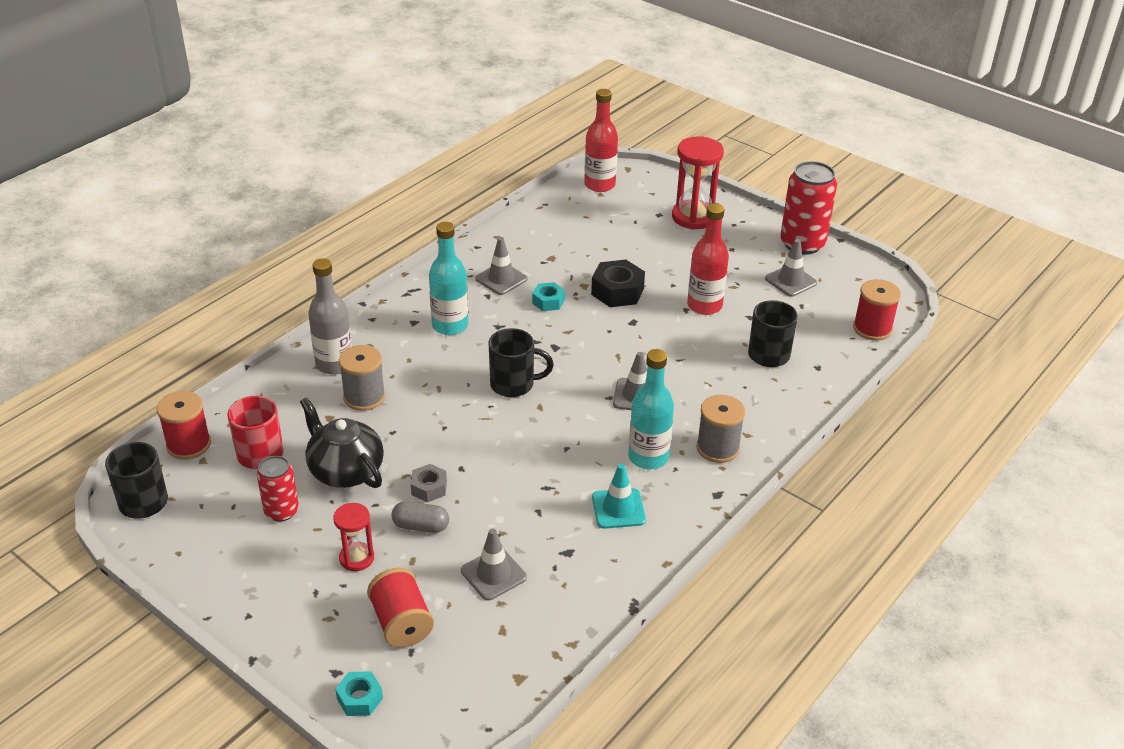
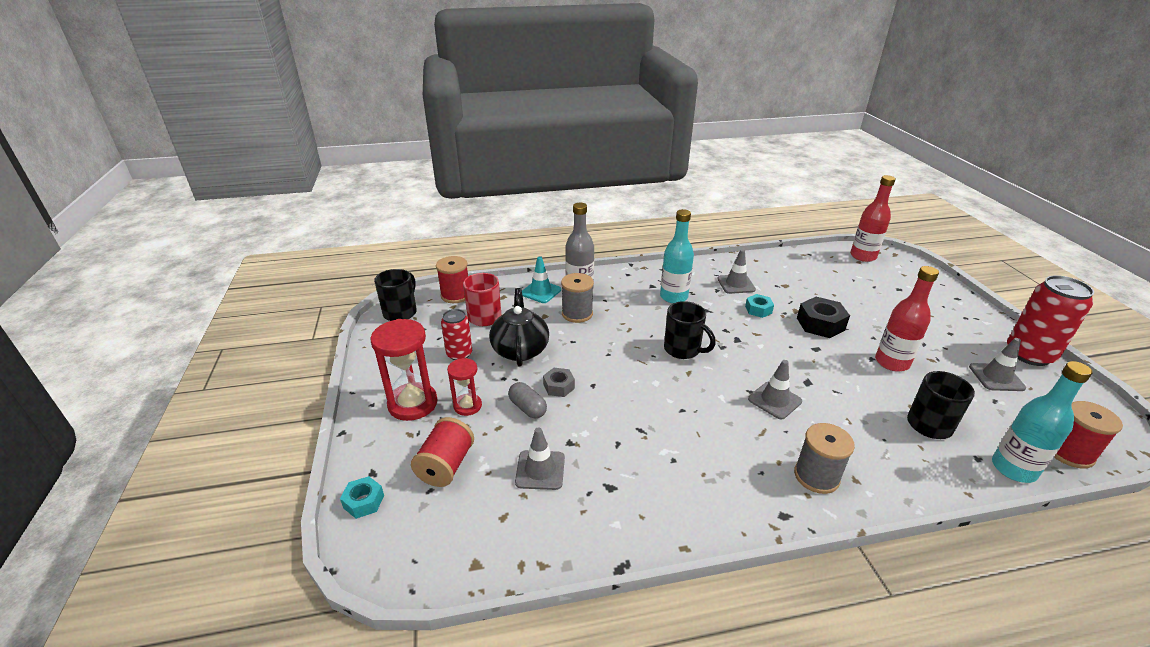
camera: 40 degrees right, 5 degrees down
turquoise traffic cone [592,464,646,529] -> turquoise traffic cone moved to [522,256,561,303]
turquoise bottle [628,349,674,469] -> turquoise bottle moved to [992,361,1092,483]
red hourglass [672,136,724,230] -> red hourglass moved to [370,319,438,421]

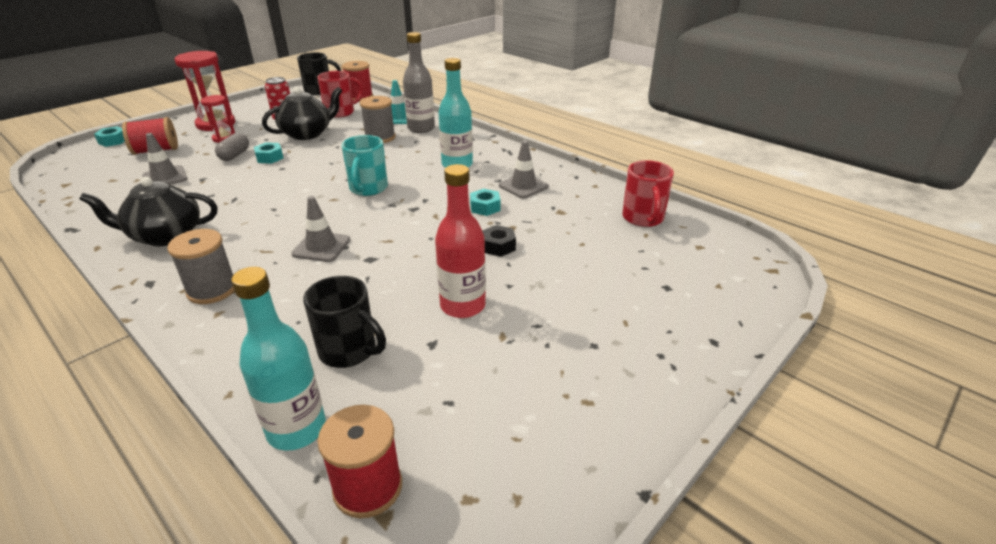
camera: 55 degrees right, 0 degrees up
grey nut [543,368,575,397] -> turquoise nut [254,142,284,164]
black mug [664,301,716,359] -> turquoise mug [342,135,388,196]
black nut [797,297,850,338] -> black nut [482,225,516,257], size x0.60
red bottle [850,175,896,262] -> none
grey traffic cone [969,338,1026,391] -> none
red can [1007,275,1094,366] -> none
none -> black teapot [79,177,217,246]
none -> red mug [622,160,674,227]

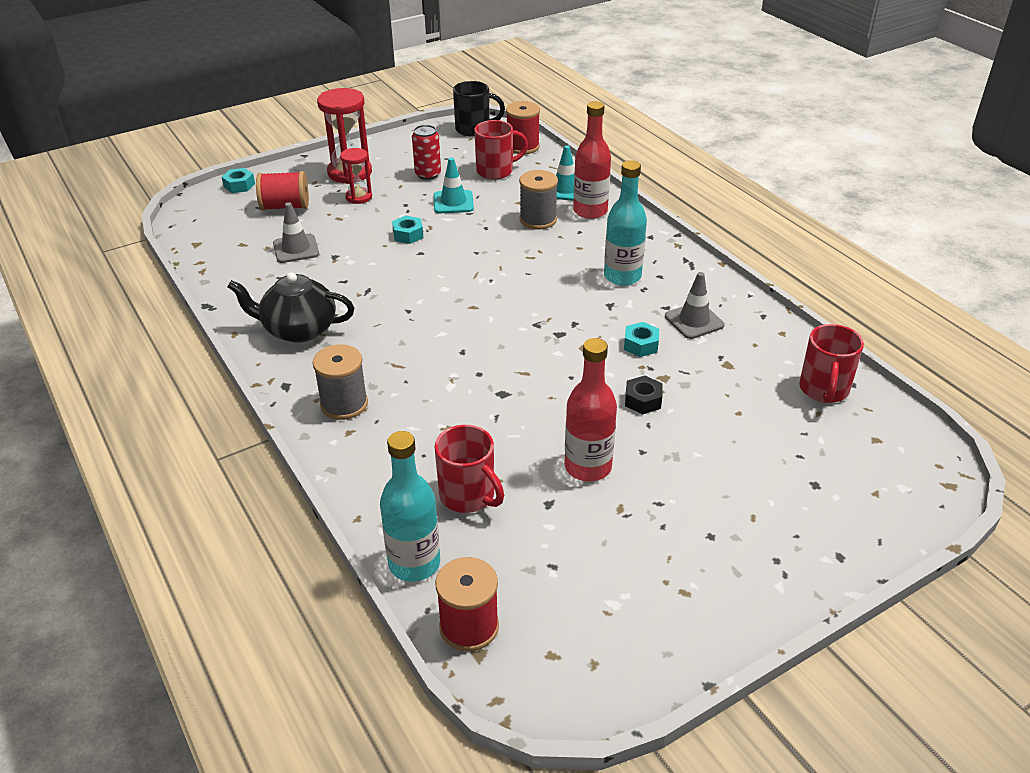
camera: 15 degrees right, 5 degrees up
grey capsule [215,133,249,161] -> none
black teapot [262,87,342,140] -> turquoise traffic cone [434,157,474,213]
grey traffic cone [291,196,350,262] -> none
black mug [303,276,386,368] -> red mug [435,425,504,513]
turquoise mug [342,135,388,196] -> none
grey bottle [403,32,435,133] -> red bottle [573,101,611,219]

